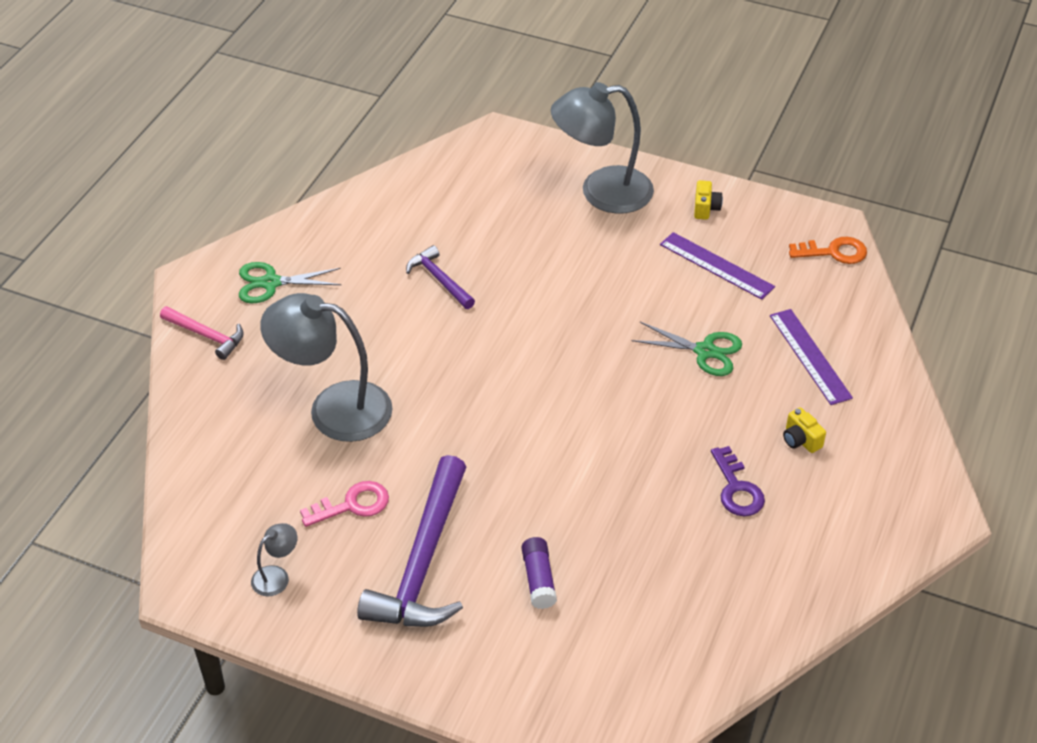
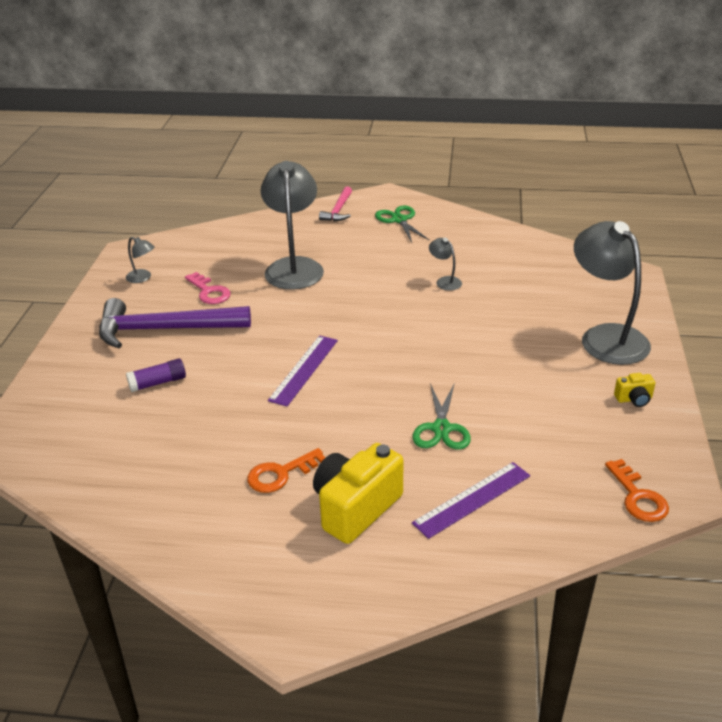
camera: 75 degrees right, 10 degrees down
purple hammer [406,245,475,309] -> grey lamp [429,238,462,291]
purple ruler [660,232,775,300] -> purple ruler moved to [268,335,338,406]
purple key [711,446,765,516] -> orange key [247,448,326,493]
yellow camera [783,407,826,453] -> yellow camera [313,443,403,544], size x2.20

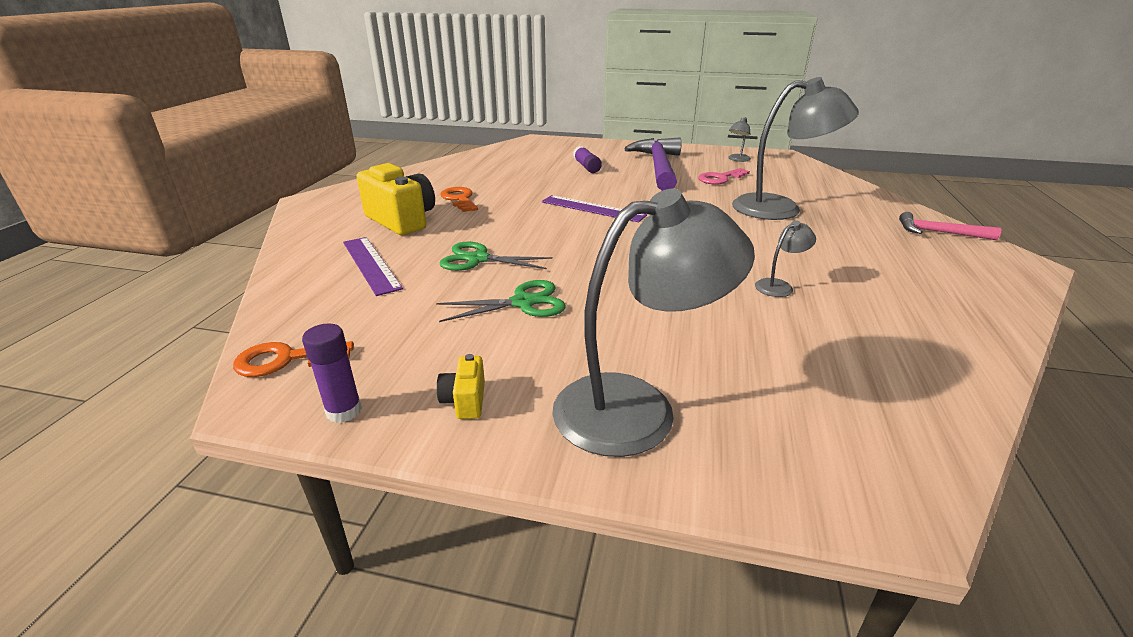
camera: 95 degrees right, 5 degrees down
green scissors [375,205,430,243] -> green scissors moved to [436,280,566,322]
none -> purple glue stick [302,323,362,423]

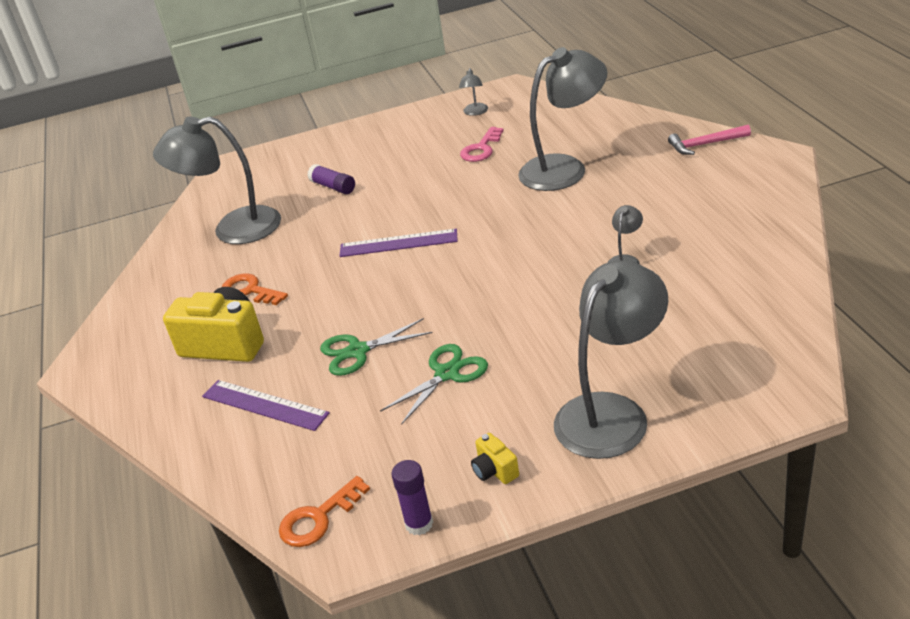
camera: 25 degrees left, 5 degrees up
purple hammer [624,138,682,191] -> none
none -> grey lamp [153,117,281,244]

